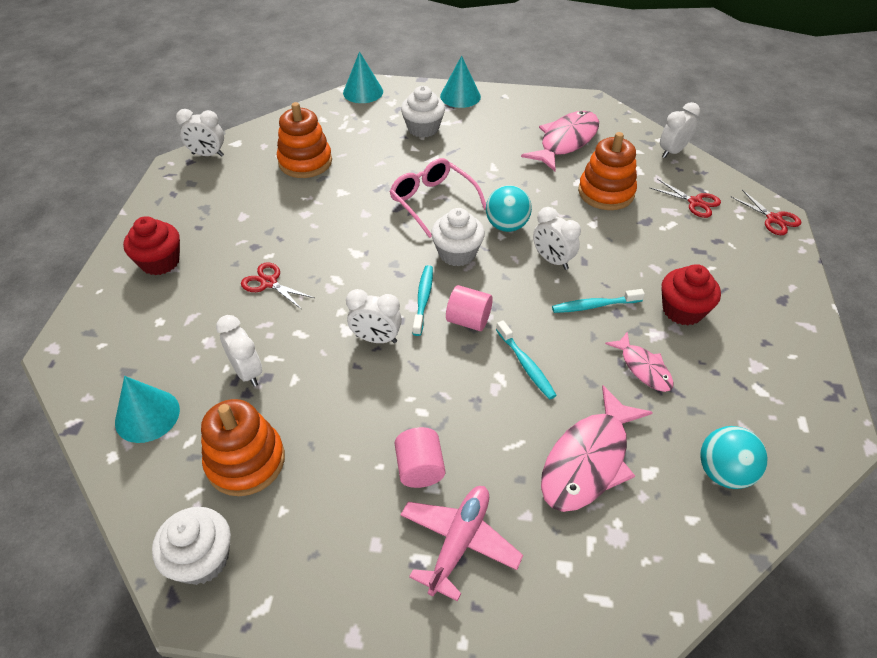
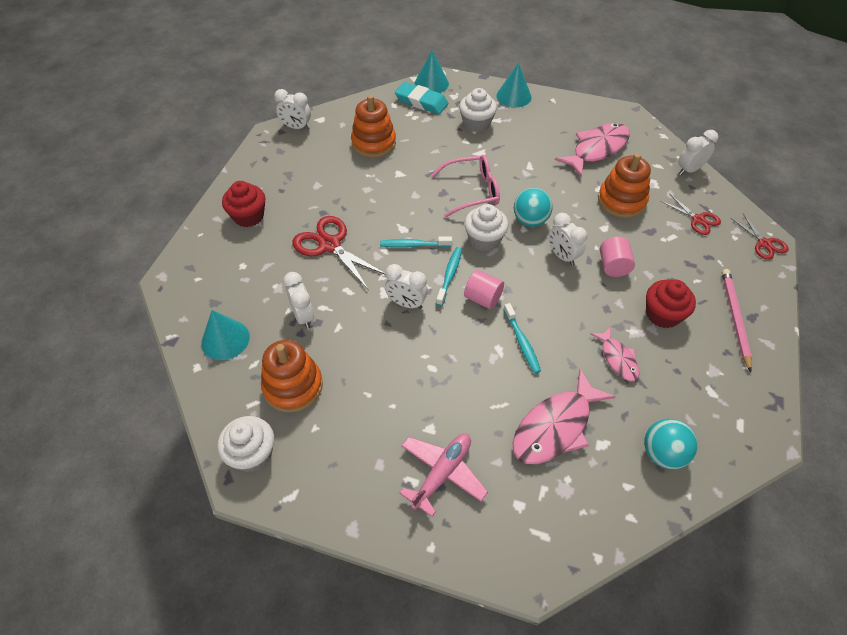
camera: 10 degrees right, 5 degrees up
red scissors [241,262,314,309] -> red scissors [292,216,385,289], size x1.70
pink glasses [390,158,486,238] -> pink glasses turned 105 degrees clockwise [431,155,500,217]
pink cylinder [394,427,445,488] -> pink cylinder moved to [600,237,635,277]
turquoise toothbrush [552,289,645,313] -> turquoise toothbrush moved to [380,237,452,247]
none -> turquoise eraser [395,82,448,114]
none -> pink pencil [722,269,752,372]

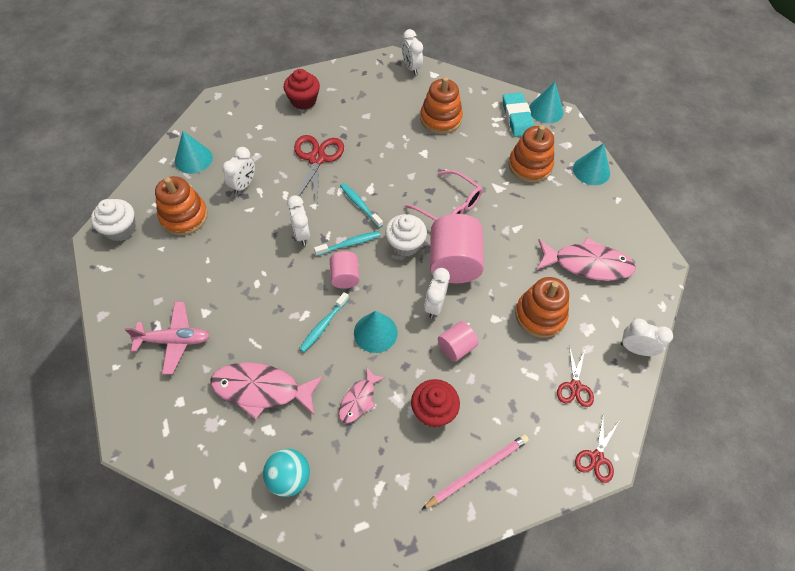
camera: 50 degrees right, 5 degrees up
white cupcake [459,88,497,132] -> orange stacking toy [508,125,554,182]
turquoise ball [514,188,553,227] -> pink cylinder [430,214,484,283]
none -> turquoise cone [354,311,398,353]

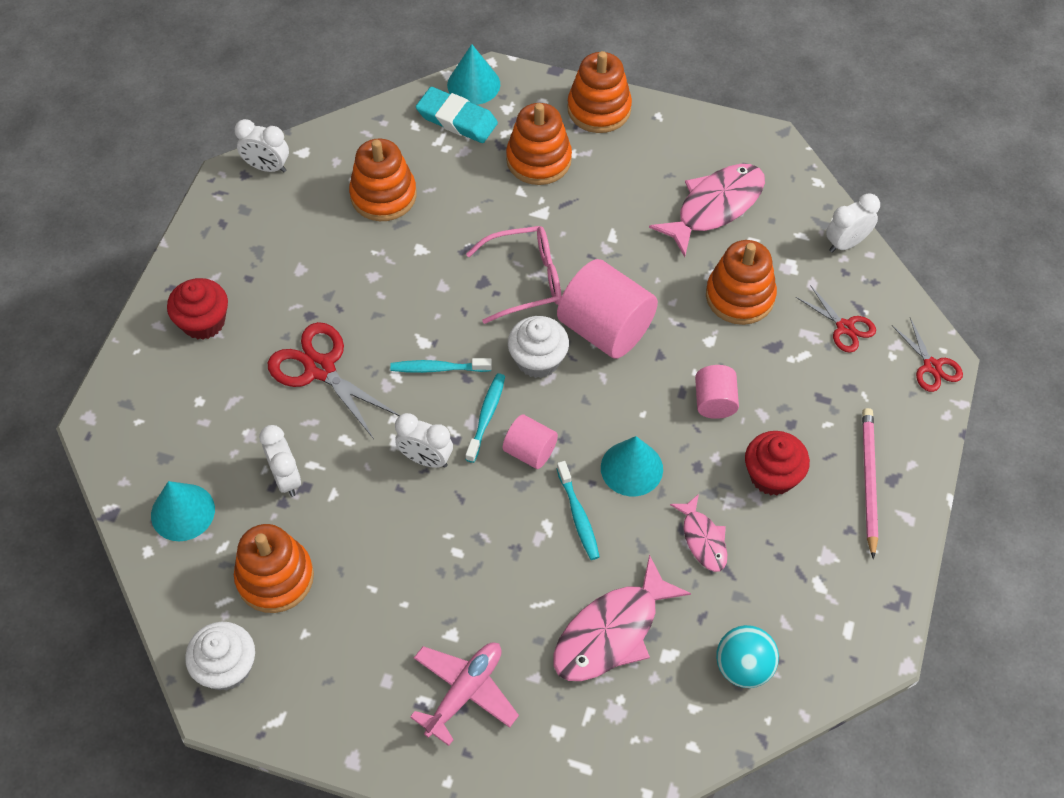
camera: 50 degrees left, 0 degrees up
white clock [424,268,450,318] -> none
turquoise cone [573,143,610,185] -> orange stacking toy [567,51,632,133]

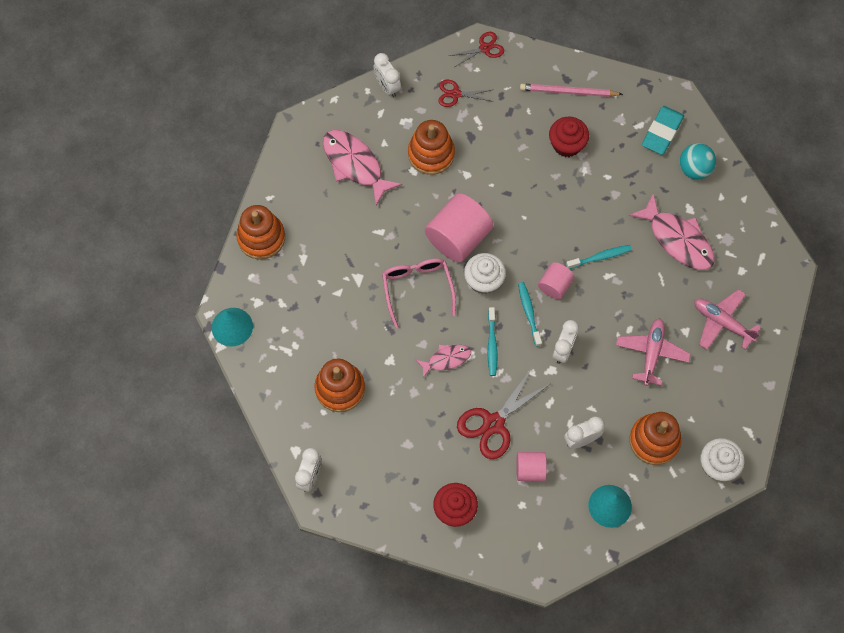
camera: 90 degrees left, 10 degrees up
turquoise eraser [416,87,498,143] -> turquoise eraser moved to [642,106,684,155]
turquoise toothbrush [465,373,505,463] -> turquoise toothbrush turned 60 degrees clockwise [518,282,542,347]
orange stacking toy [506,103,572,185] -> none
turquoise cone [601,436,663,496] -> none
pink fish [670,494,727,572] -> pink fish moved to [416,344,471,378]
pink cylinder [695,365,739,419] -> pink cylinder moved to [516,452,547,481]
red scissors [796,285,876,352] -> red scissors turned 135 degrees counterclockwise [438,80,493,107]
none -> pink plane [616,318,691,386]

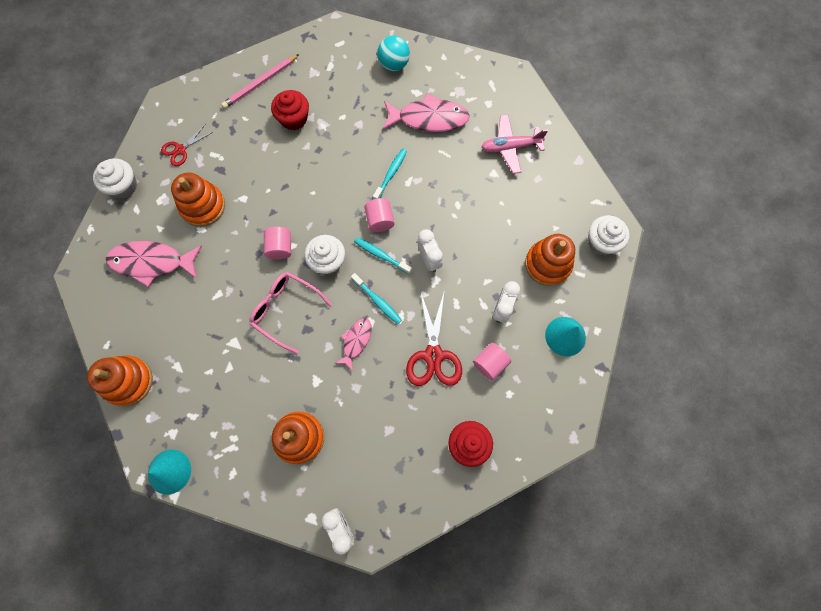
camera: 45 degrees left, 5 degrees up
white clock [374,53,401,97] -> white cupcake [93,158,137,198]
pink cylinder [425,193,493,263] -> pink cylinder [264,226,291,260], size x0.54
red scissors [449,32,504,67] -> none
pink plane [616,318,691,386] -> none
turquoise eraser [642,106,684,155] -> none

